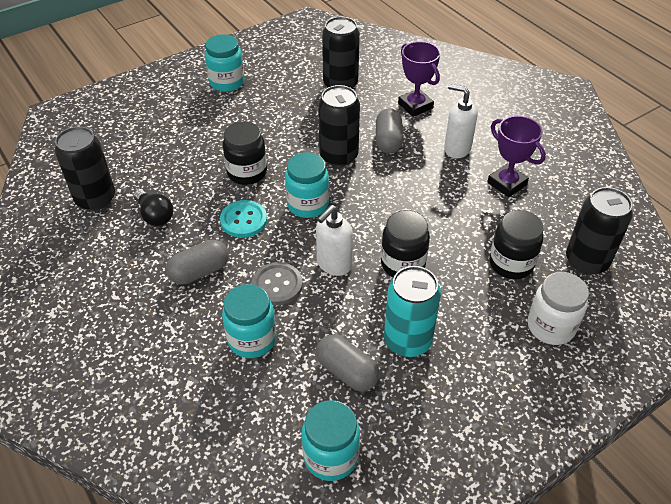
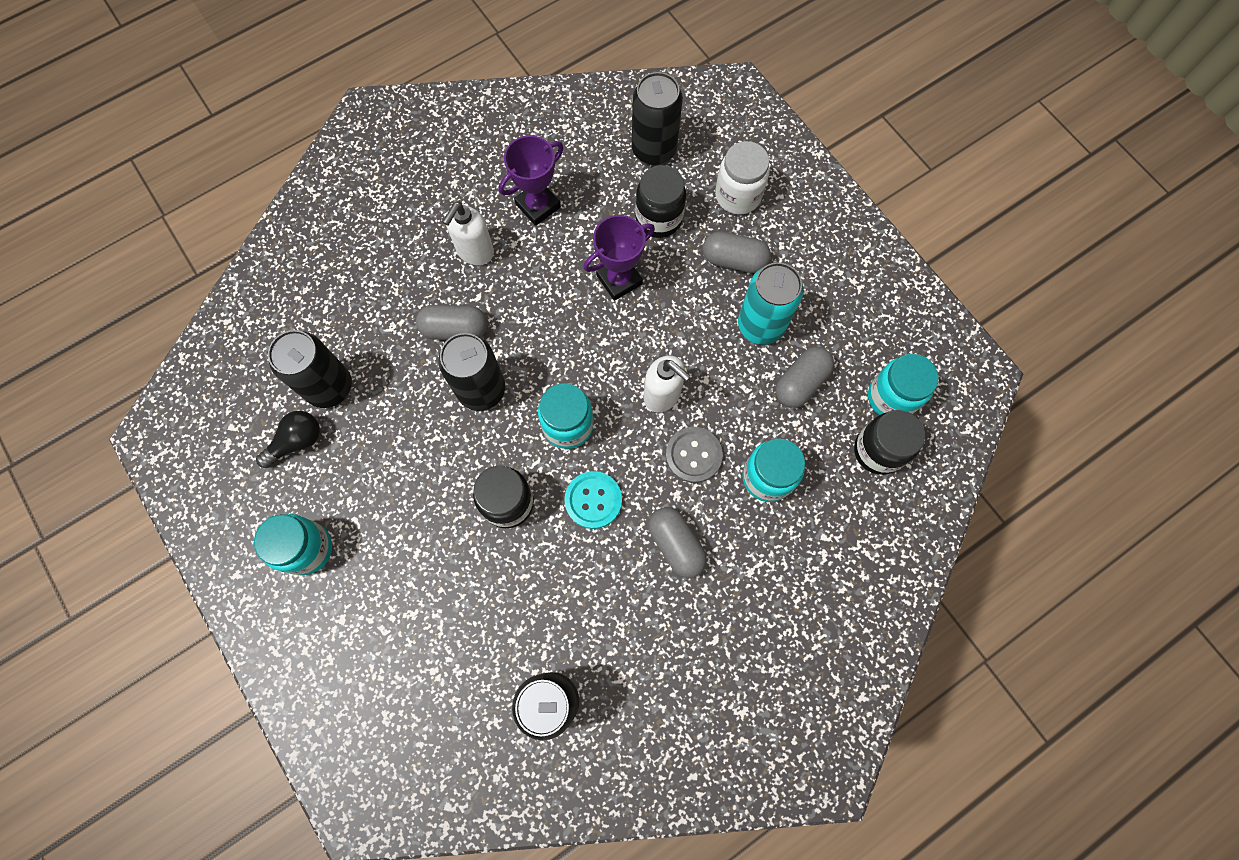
camera: 90 degrees left, 25 degrees up
black light bulb [134,189,173,226] -> black light bulb moved to [256,411,320,468]
black jar [381,210,430,277] -> black jar moved to [854,410,925,475]
purple trophy [398,41,440,117] -> purple trophy moved to [583,215,655,301]
none -> grey capsule [703,231,771,273]

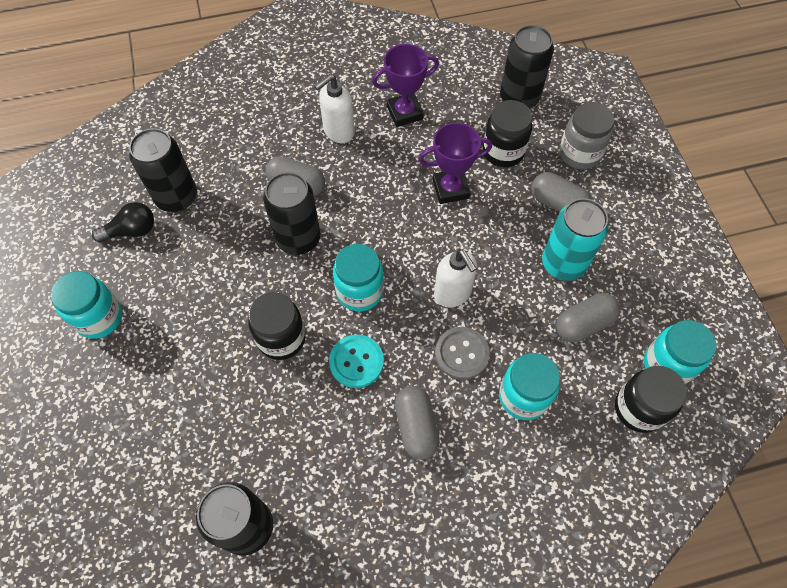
camera: 20 degrees right, 10 degrees down
white jar [715,141,770,215] -> grey jar [559,102,614,169]

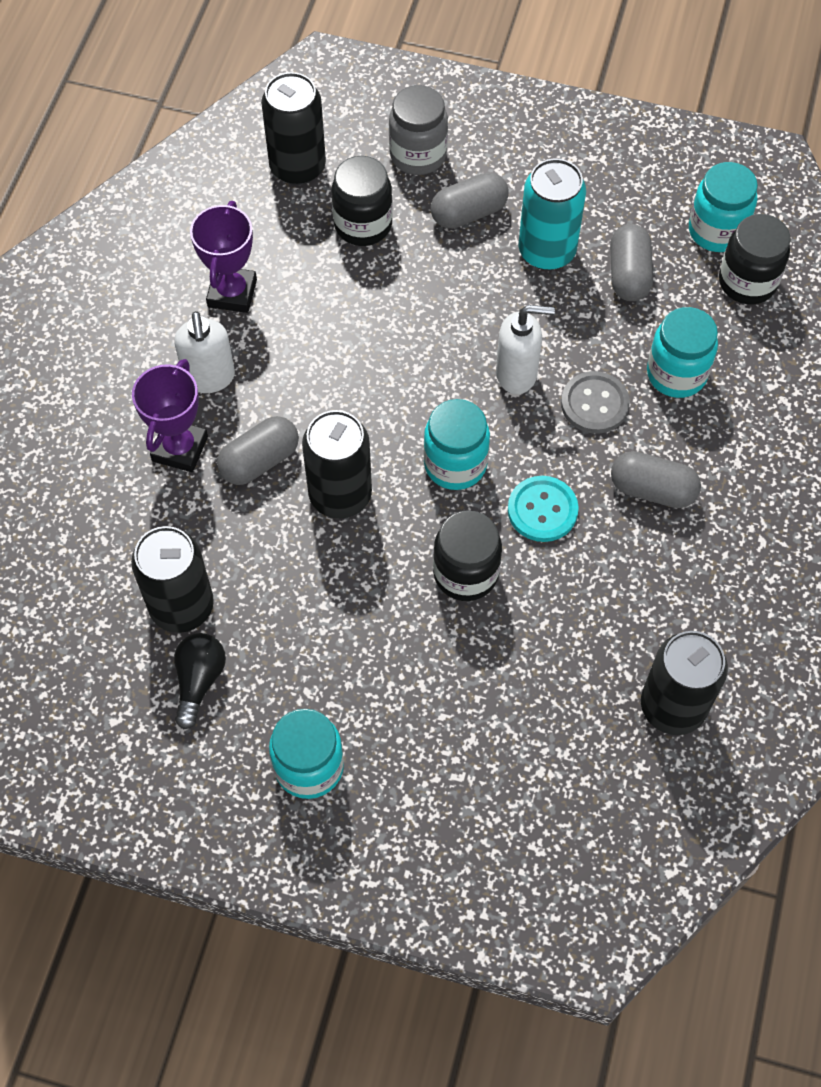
camera: 60 degrees left, 0 degrees up
purple trophy [418,122,492,204] -> purple trophy moved to [132,359,208,472]

